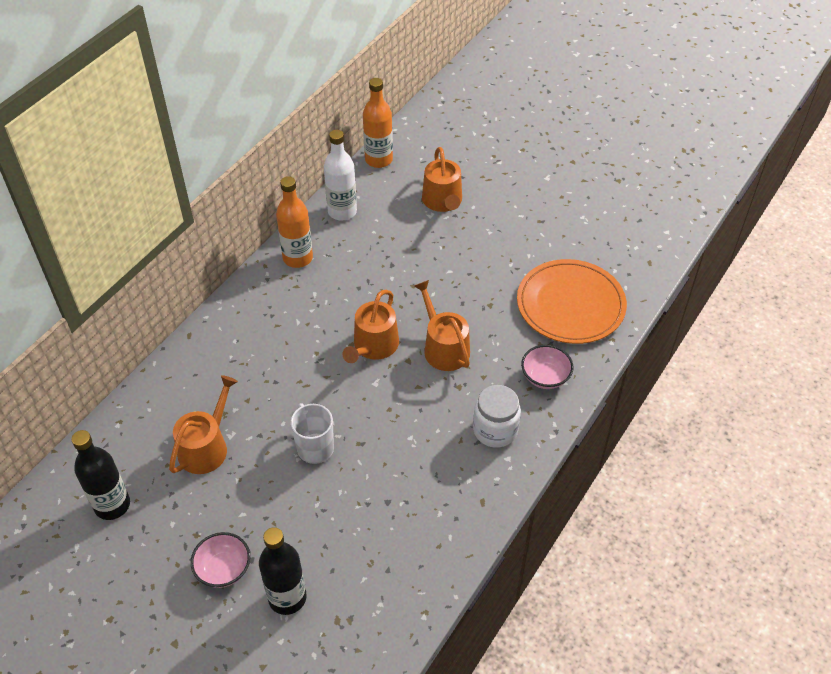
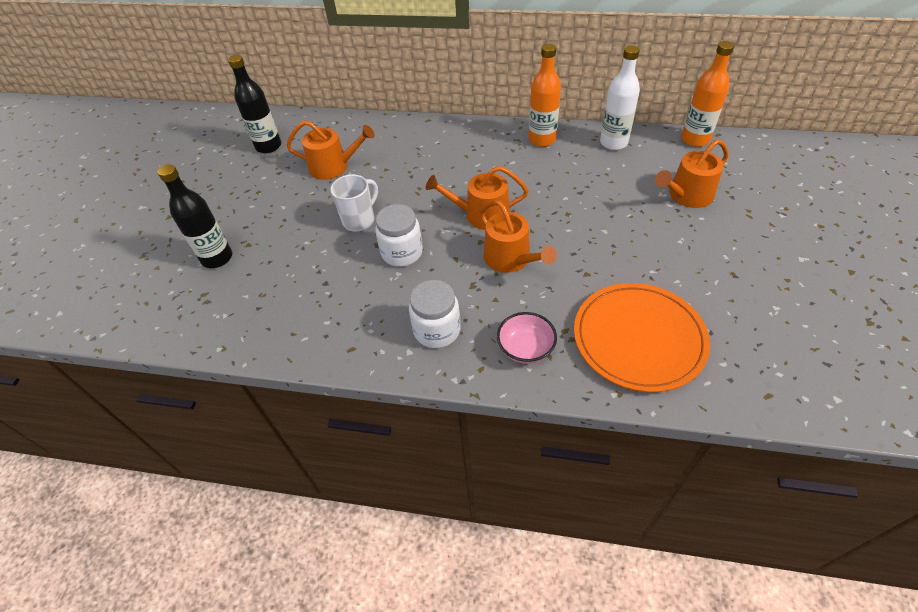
camera: 70 degrees right, 0 degrees up
pink bowl [191,532,250,588] -> none
orange watering can [414,280,470,371] -> orange watering can turned 105 degrees clockwise [480,200,557,273]
none -> white jar [375,204,423,267]

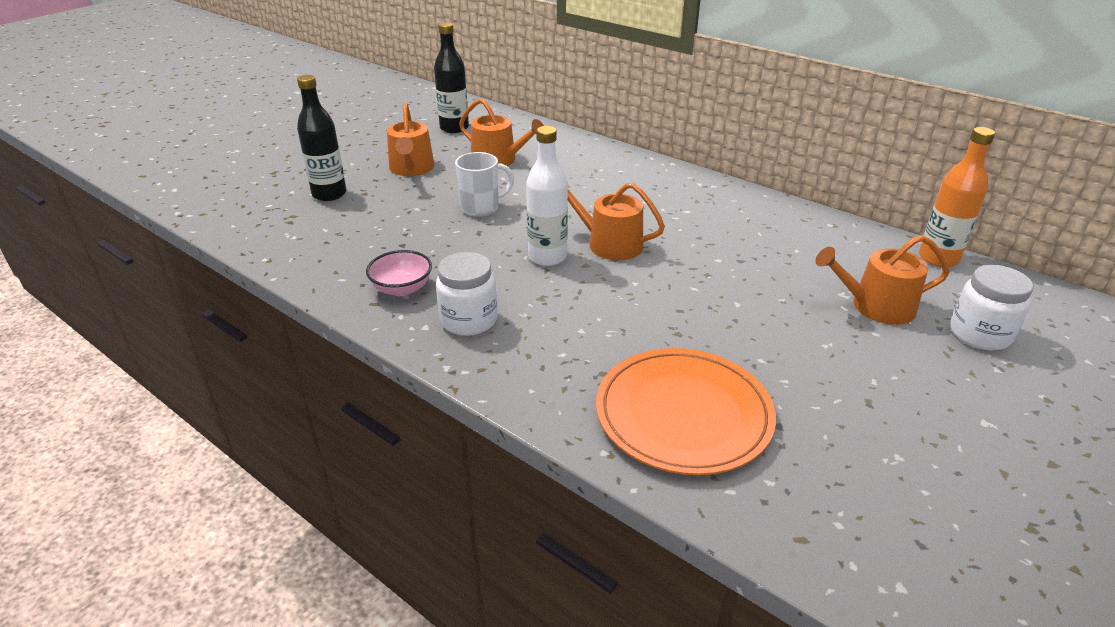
camera: 25 degrees right, 15 degrees down
white jar [375,204,423,267] -> white jar moved to [950,265,1034,351]
orange watering can [480,200,557,273] -> orange watering can moved to [387,102,435,176]
pink bowl [497,312,557,364] -> pink bowl moved to [366,250,432,296]
orange bottle [529,44,561,147] -> none
white bottle [600,45,640,150] -> white bottle moved to [526,126,568,266]

